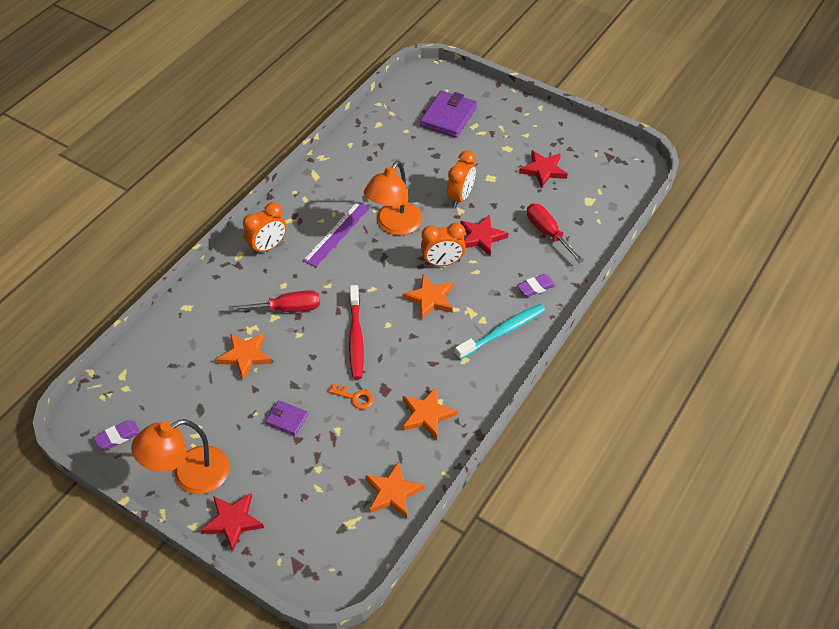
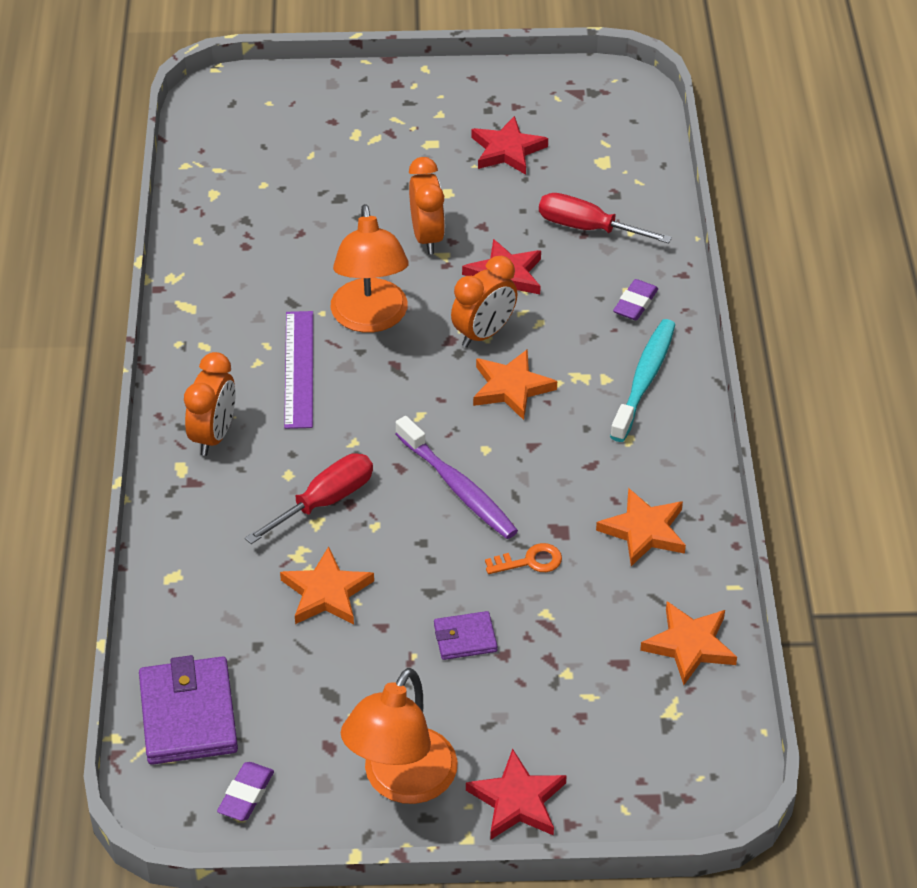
camera: 35 degrees left, 5 degrees down
red toothbrush [349,285,364,379] -> purple toothbrush [396,416,518,539]
purple wallet [420,91,477,138] -> purple wallet moved to [139,655,238,765]

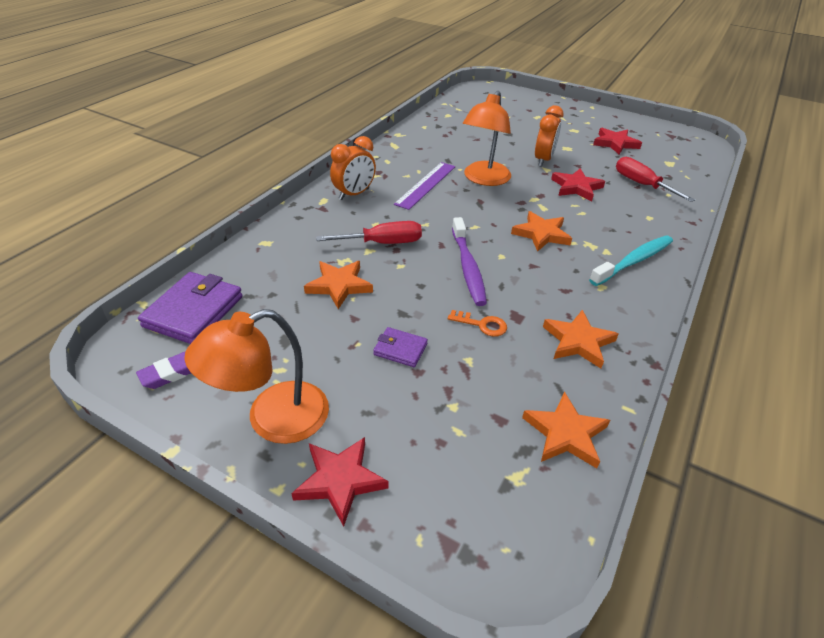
camera: 30 degrees right, 5 degrees down
orange clock [451,256,518,348] -> none
purple eraser [613,279,658,320] -> none

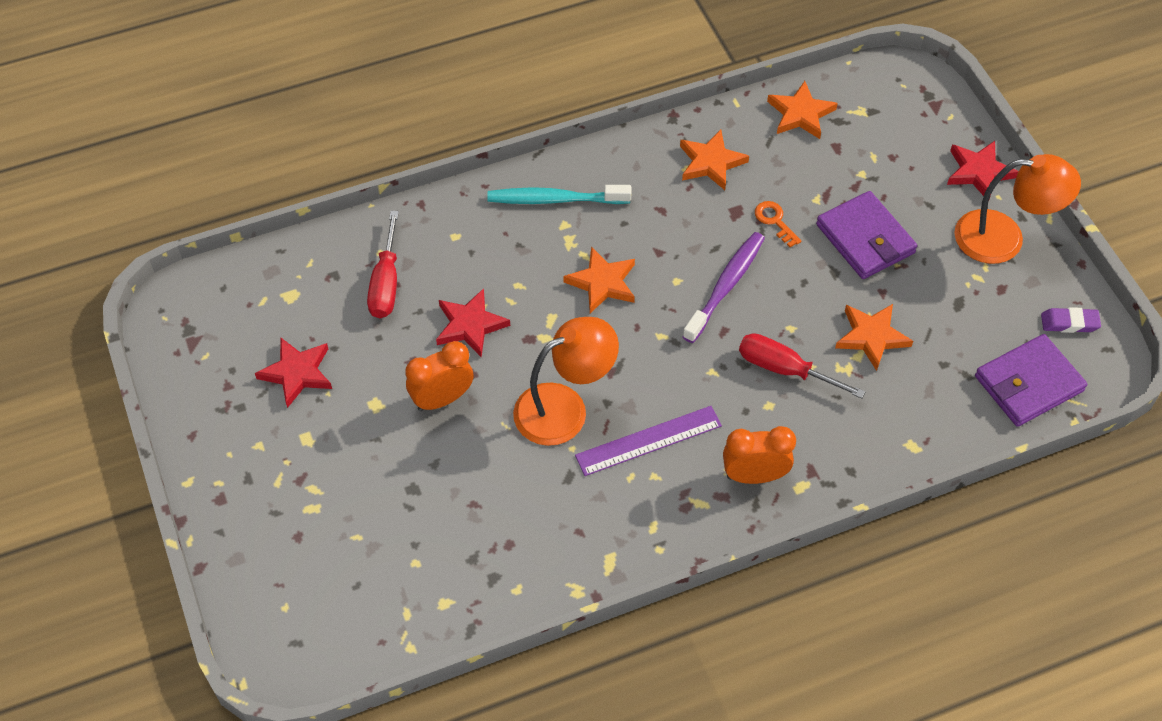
camera: 140 degrees left, 15 degrees up
purple wallet [373,327,428,367] -> purple wallet [816,191,917,279], size x1.87

